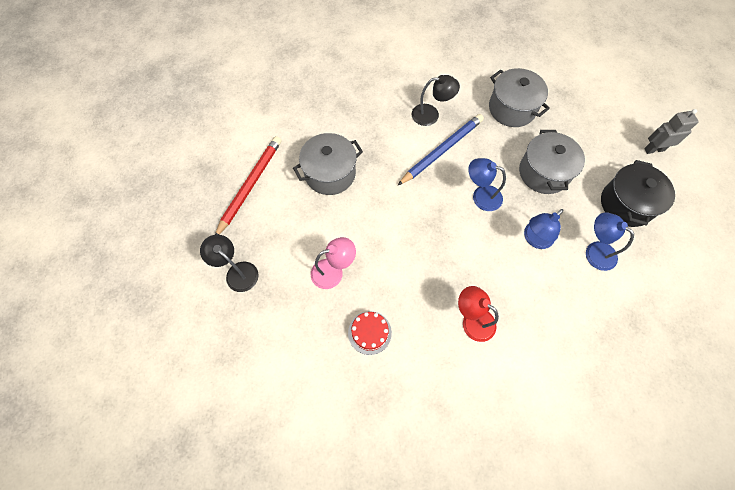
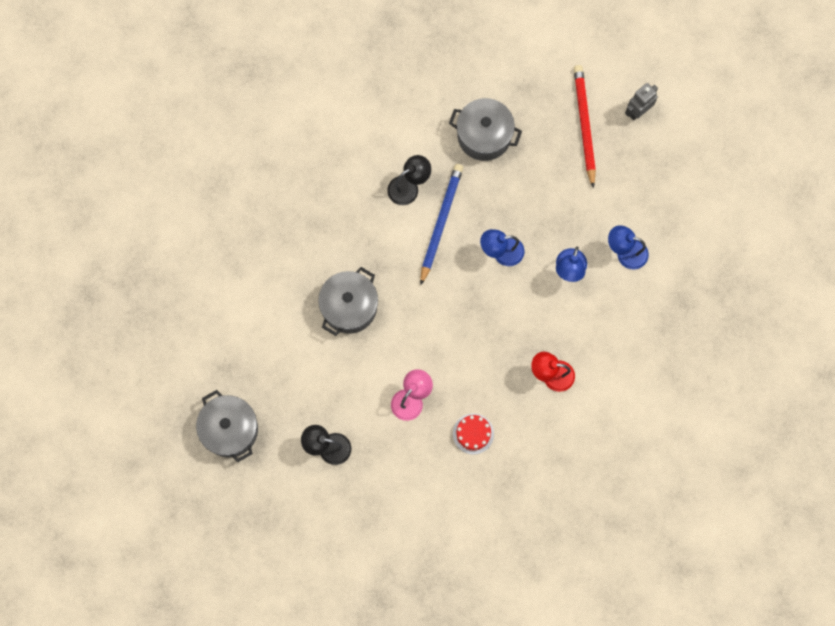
camera: 30 degrees left, 10 degrees up
red pencil [215,136,281,235] -> red pencil moved to [574,65,596,188]
grey pot [519,130,585,194] -> grey pot moved to [196,390,258,462]
black pot [601,160,675,227] -> none

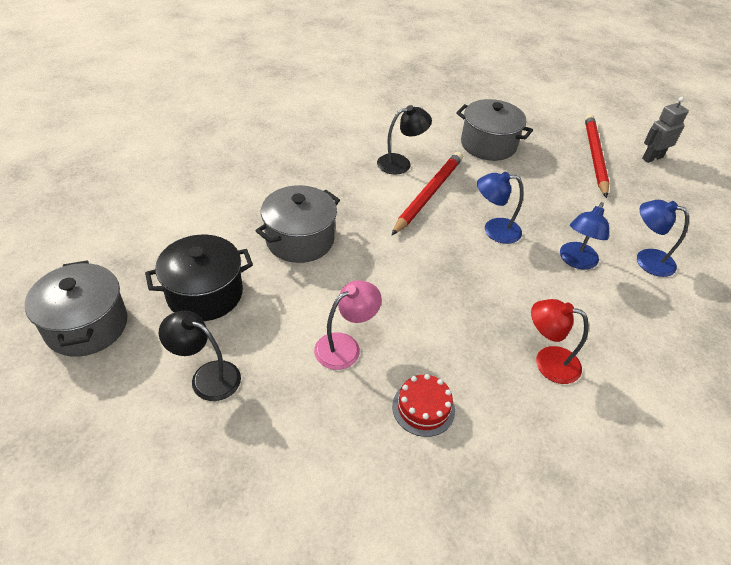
camera: 10 degrees right, 30 degrees down
blue pencil [420,164,463,286] -> red pencil [392,152,463,235]
none -> black pot [145,235,253,321]

